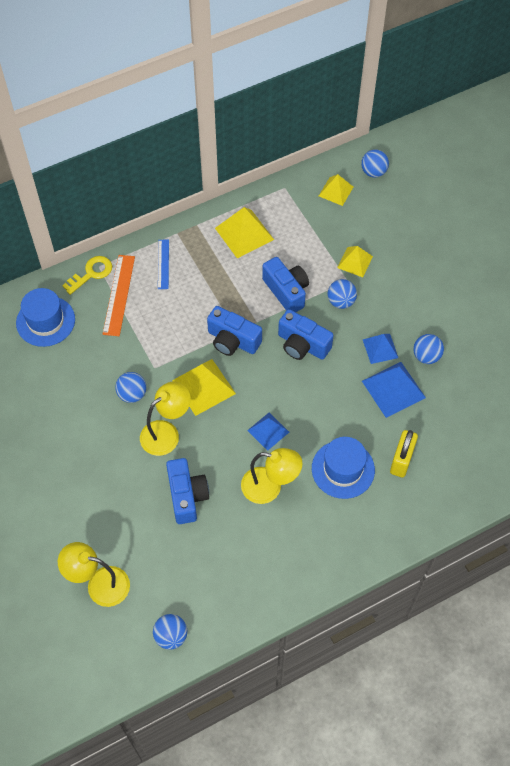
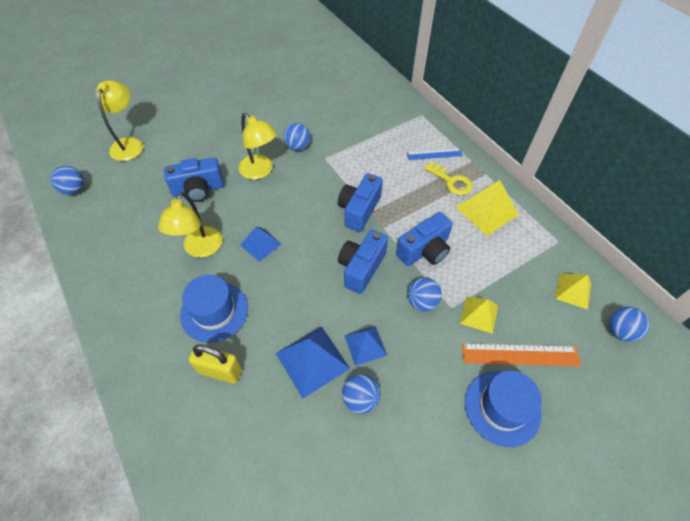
camera: 85 degrees right, 5 degrees down
blue hat [16,288,75,347] -> blue hat moved to [465,371,542,447]
yellow key [62,256,112,295] -> yellow key moved to [424,161,473,195]
orange ruler [102,255,135,336] -> orange ruler moved to [462,343,581,367]
yellow pyramid [172,359,236,416] -> none

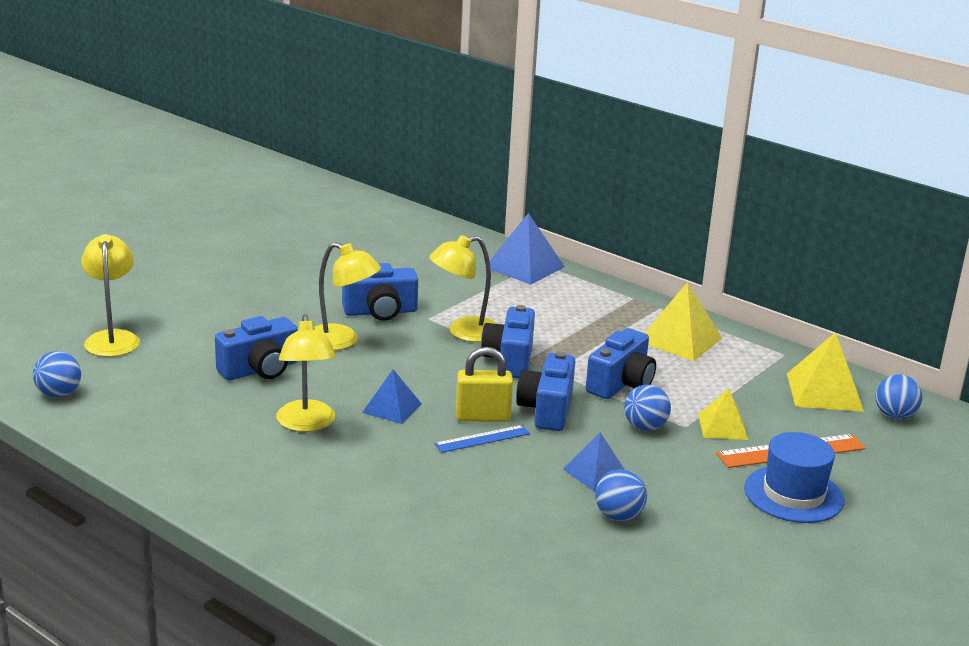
camera: 20 degrees left, 30 degrees down
blue hat [180,275,248,343] -> none
yellow padlock [189,344,242,384] -> yellow padlock moved to [456,347,513,422]
blue pyramid [276,326,350,398] -> blue pyramid moved to [485,213,565,285]
blue ball [283,123,310,151] -> blue camera [342,263,418,321]
blue ruler [407,149,463,160] -> blue ruler moved to [434,425,530,453]
yellow key [424,161,473,195] -> none
yellow pyramid [555,274,591,310] -> yellow pyramid [787,332,864,412], size x1.59
none -> yellow lamp [429,235,497,342]

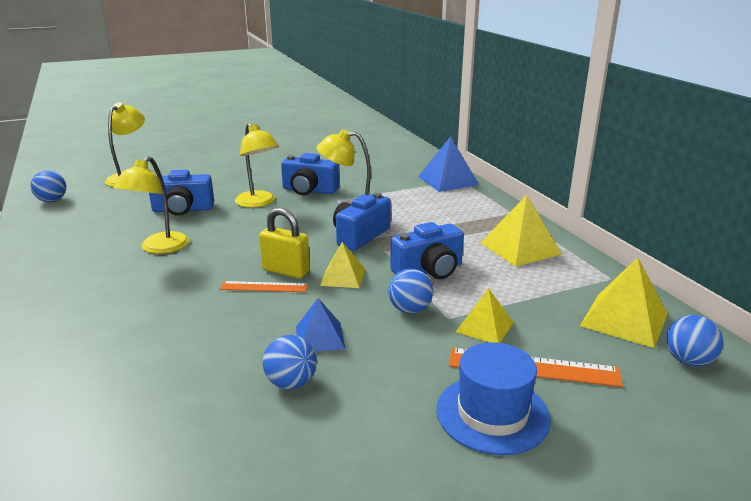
camera: 30 degrees right, 0 degrees up
blue pyramid [362,369,422,424] -> none
blue ruler [434,425,530,453] -> orange ruler [220,281,308,292]
blue camera [516,351,575,431] -> yellow pyramid [320,242,365,288]

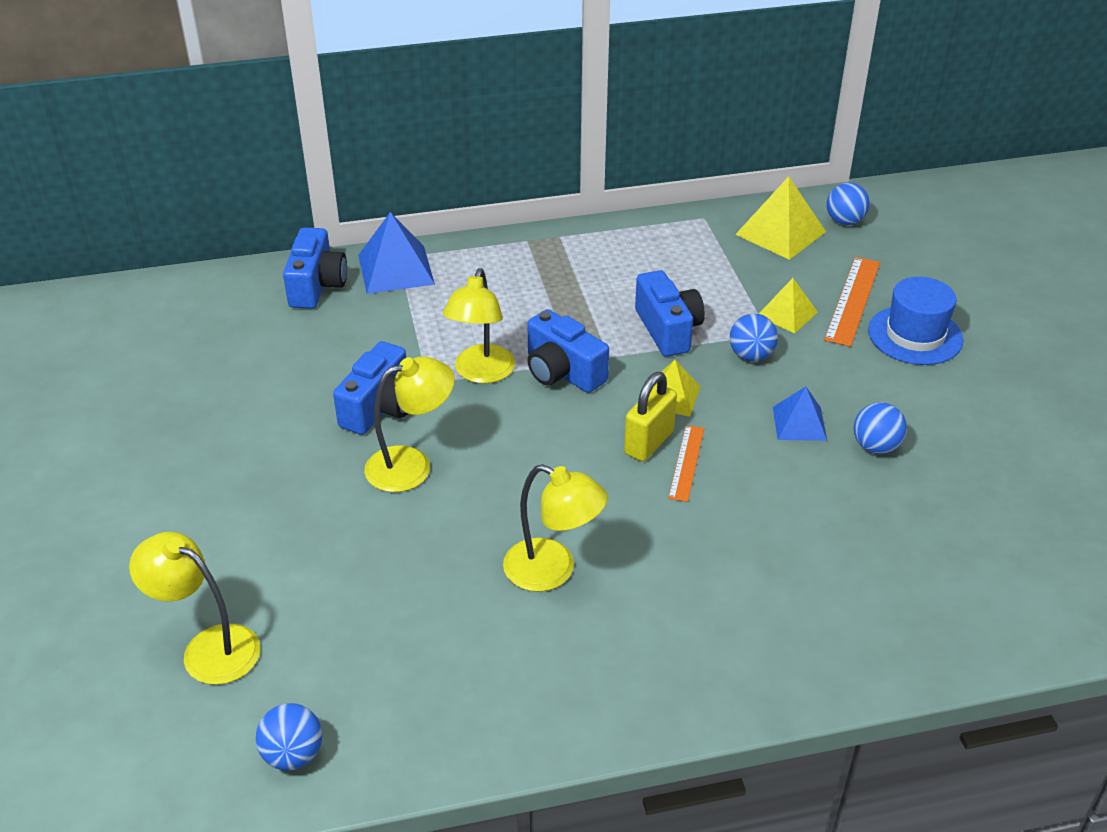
camera: 80 degrees left, 15 degrees up
blue camera [149,170,214,216] -> blue camera moved to [283,228,347,309]
yellow pyramid [481,195,562,267] -> none

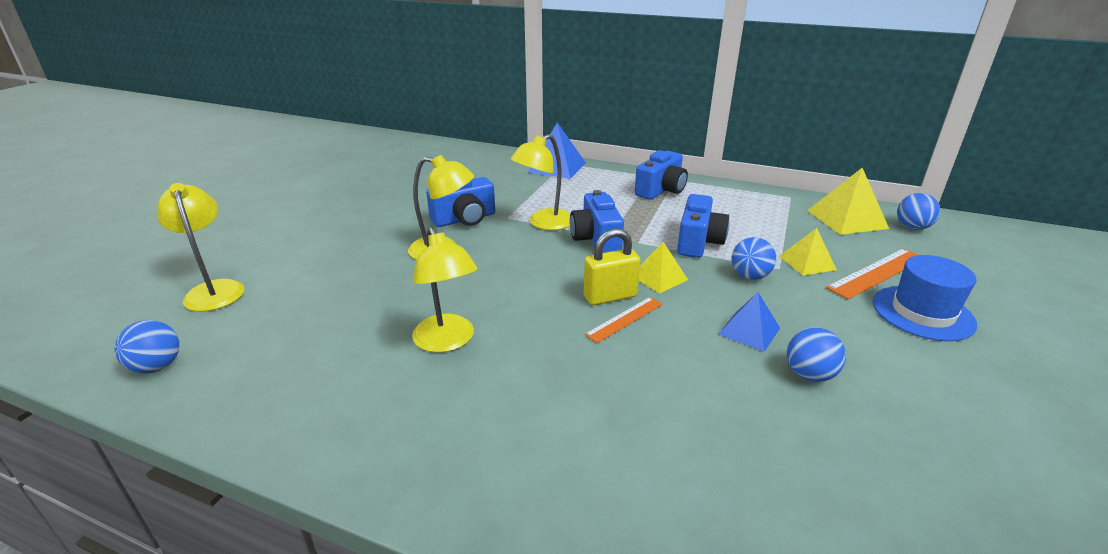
camera: 35 degrees right, 10 degrees down
blue camera [283,228,347,309] -> blue camera moved to [635,150,688,200]

